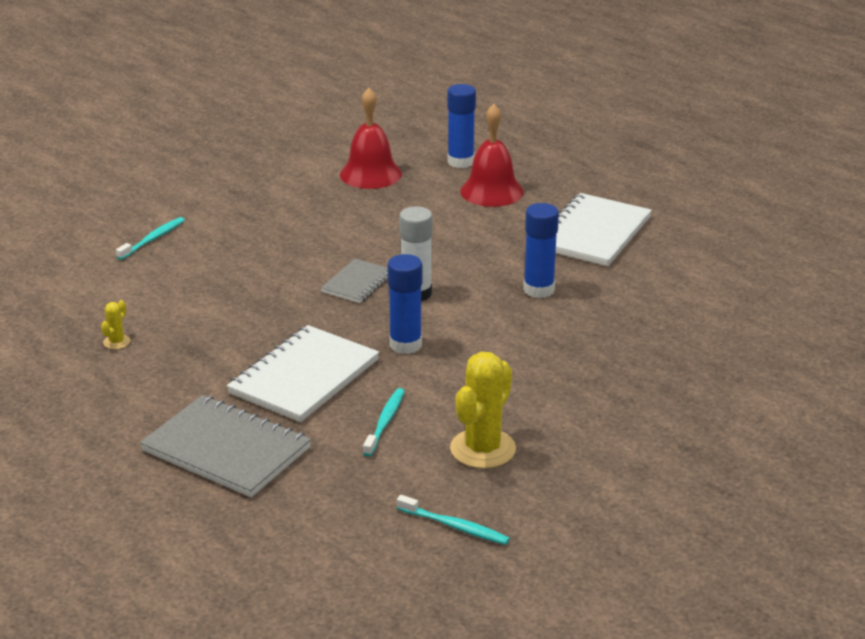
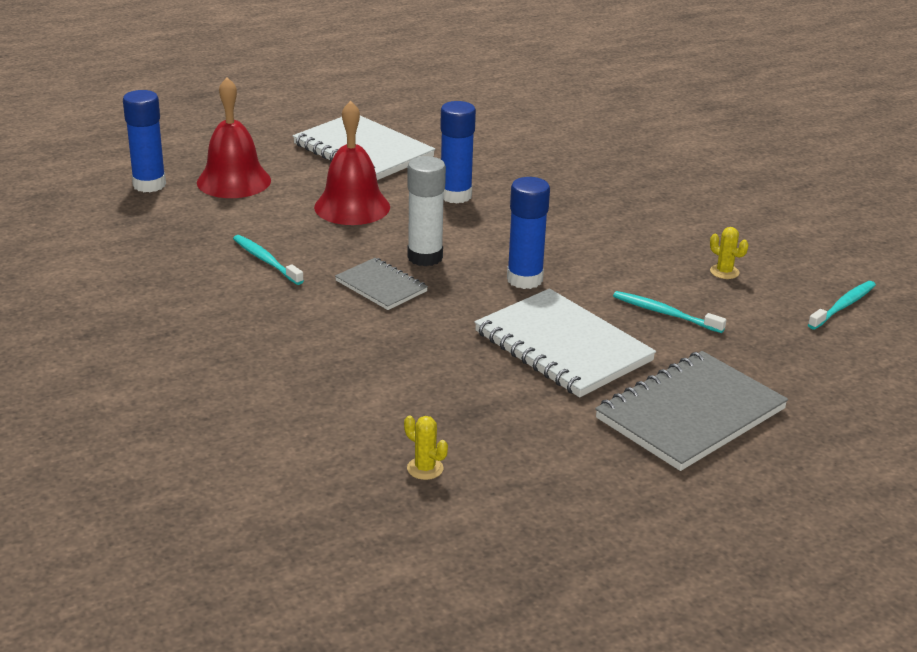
camera: 75 degrees left, 0 degrees up
turquoise toothbrush [116,217,185,260] -> turquoise toothbrush moved to [233,235,304,285]
red bell [340,88,402,189] -> red bell moved to [314,101,390,225]
yellow cactus [450,352,516,469] -> yellow cactus [710,227,748,279], size x0.45

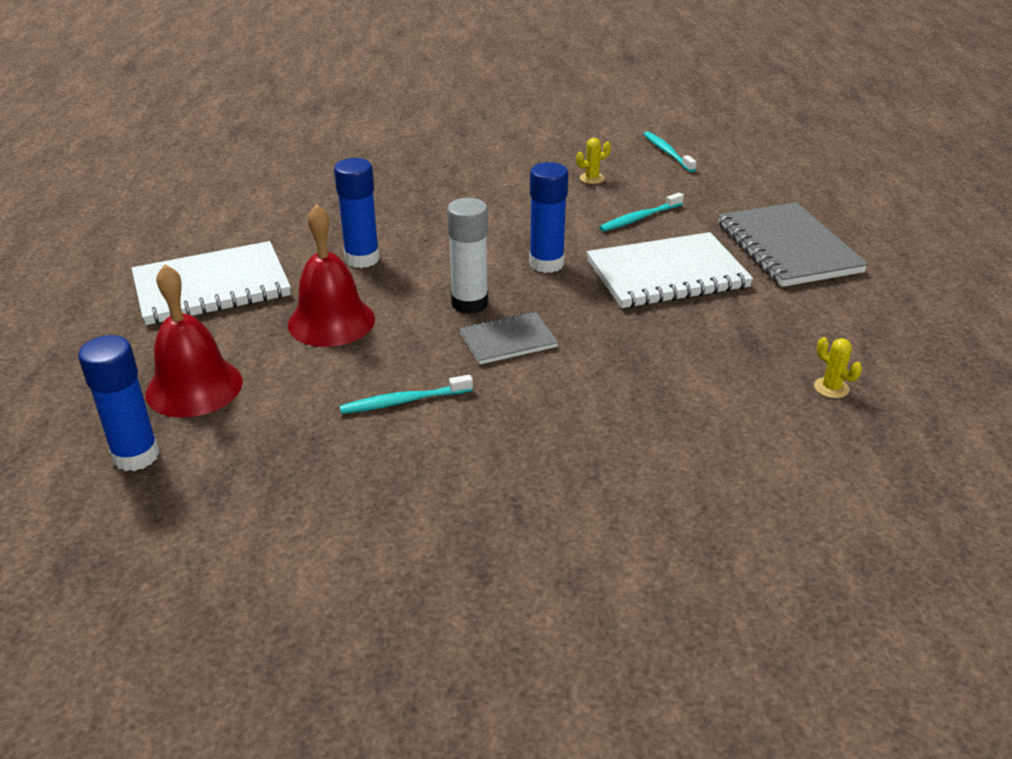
camera: 65 degrees left, 5 degrees up
yellow cactus [404,415,448,480] -> yellow cactus turned 75 degrees clockwise [814,337,862,398]

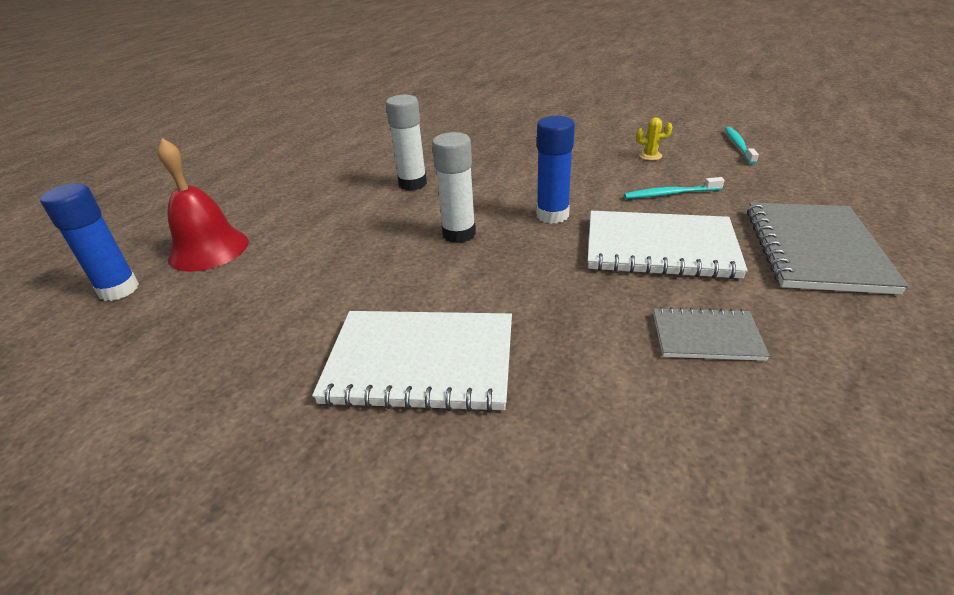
camera: 30 degrees right, 0 degrees up
white notebook [132,241,291,325] -> white notebook moved to [312,311,512,413]
red bell [288,204,375,347] -> none
blue glue stick [334,158,380,268] -> white glue stick [386,95,427,191]
turquoise toothbrush [340,375,473,414] -> none
grey notebook [460,312,558,365] -> grey notebook moved to [653,307,770,361]
yellow cactus [814,337,862,398] -> none

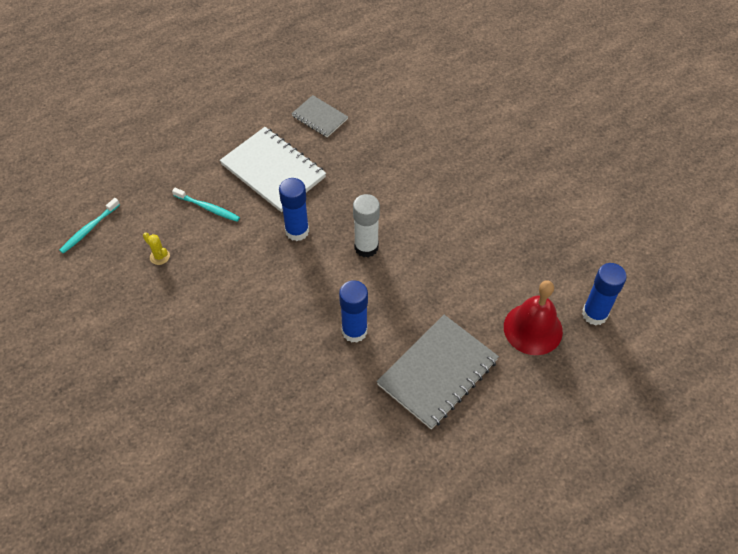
camera: 150 degrees left, 20 degrees up
white notebook [312,311,512,413] -> none
white glue stick [386,95,427,191] -> blue glue stick [339,280,368,343]
grey notebook [747,203,909,294] -> grey notebook moved to [376,315,499,430]

